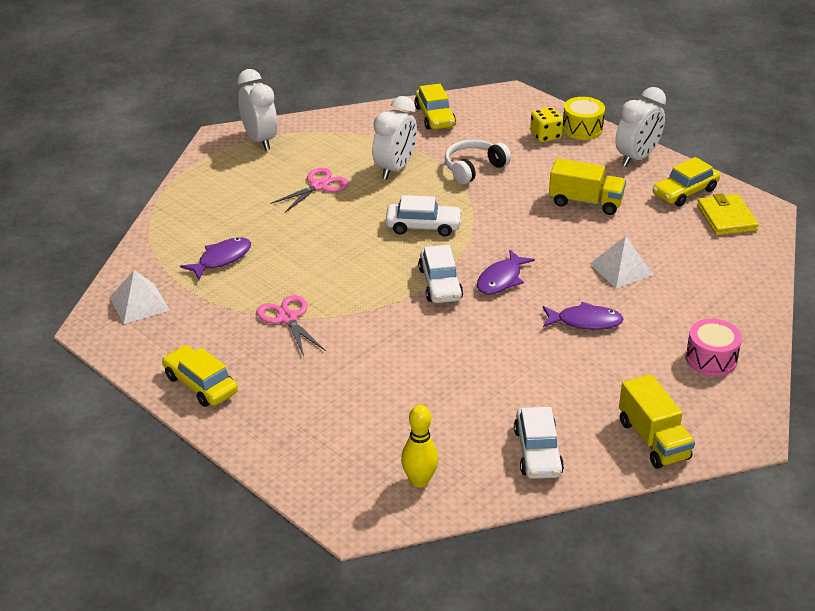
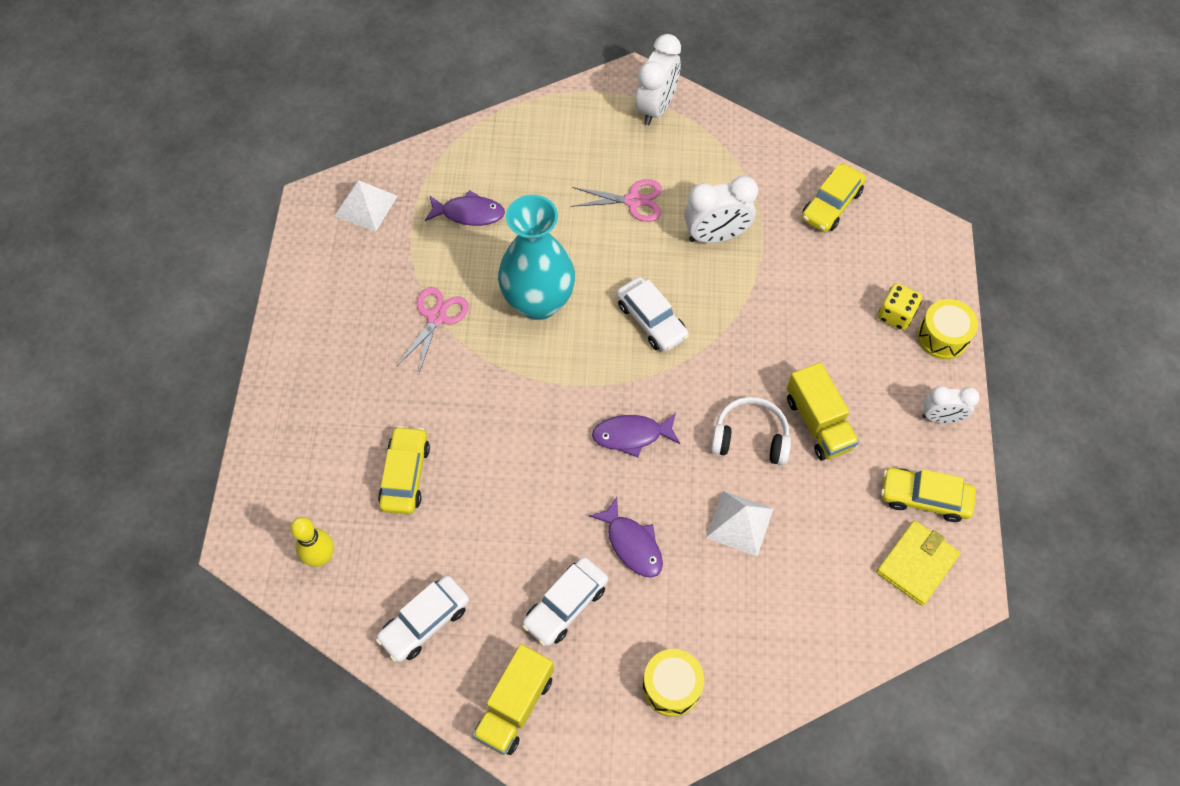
camera: 50 degrees right, 25 degrees up
yellow car [162,345,238,407] -> yellow car moved to [378,426,430,514]
white car [418,245,463,303] -> white car moved to [522,557,608,646]
white headphones [445,140,511,184] -> white headphones moved to [711,397,791,465]
white clock [615,87,666,167] -> white clock [922,386,980,423], size x0.64
pink drum [686,319,742,376] -> yellow drum [643,649,704,717]
none -> turquoise vase [498,195,575,320]

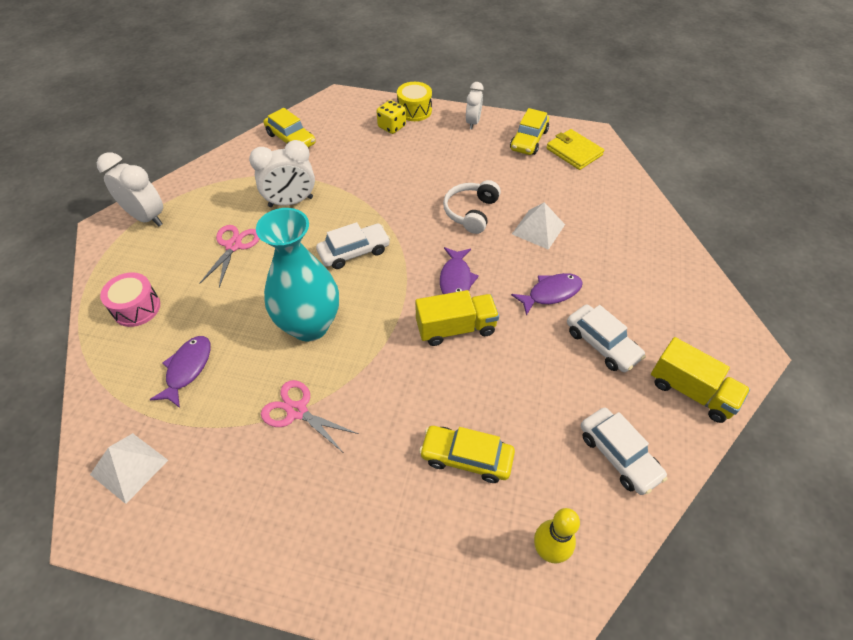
camera: 80 degrees left, 10 degrees down
yellow drum [643,649,704,717] -> none
white clock [684,176,758,243] -> white clock turned 75 degrees clockwise [249,140,315,207]
yellow truck [787,362,859,461] -> yellow truck moved to [415,290,499,346]
none -> pink drum [100,272,160,327]

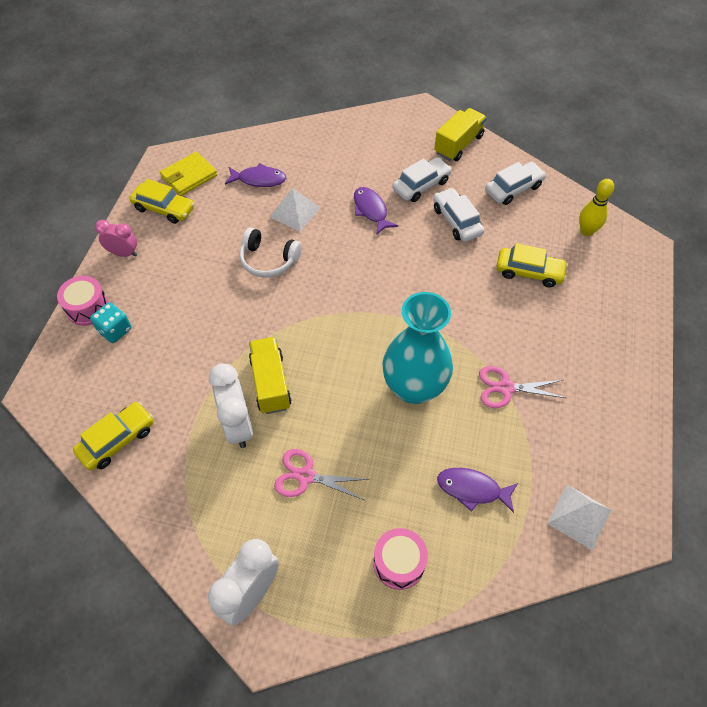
camera: 90 degrees left, 5 degrees up
pink scissors [261,380,358,452] -> pink scissors turned 60 degrees clockwise [479,366,566,408]
white car [316,222,391,269] -> white car moved to [433,188,484,242]
yellow dice [377,100,406,134] -> turquoise dice [90,302,131,343]
yellow drum [397,82,432,121] -> pink drum [57,276,109,326]
yellow truck [415,290,499,346] -> yellow truck moved to [249,337,292,414]
yellow car [419,426,515,483] -> yellow car turned 90 degrees counterclockwise [496,243,568,287]
purple fish [440,247,479,294] -> purple fish moved to [225,163,286,187]
white clock [466,82,484,129] -> pink clock [95,220,137,257]

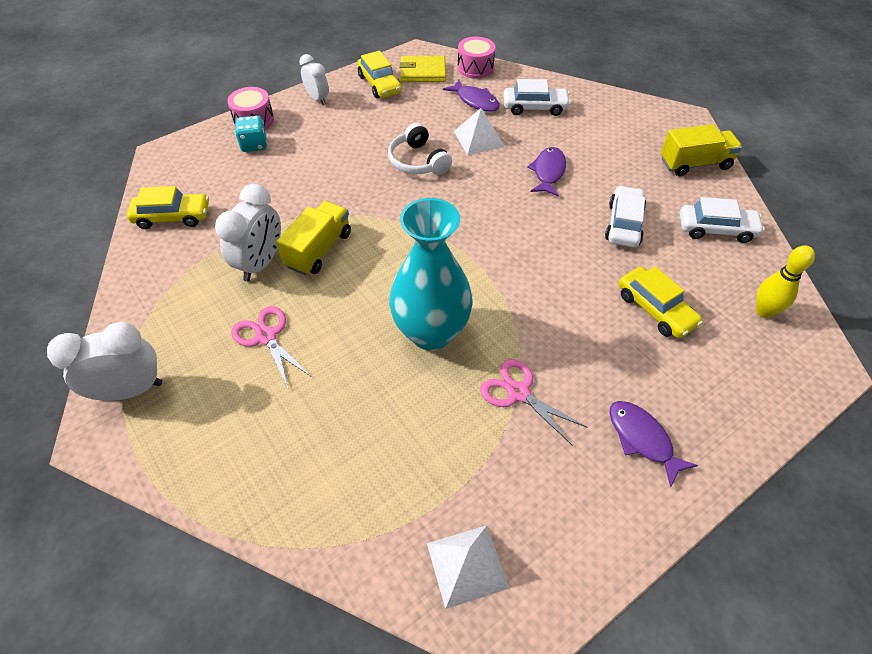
camera: 40 degrees right, 5 degrees down
pink clock [95,220,137,257] -> white clock [299,54,329,105]
pink drum [373,528,428,590] -> pink drum moved to [457,37,495,79]
white car [392,157,452,202] -> white car moved to [504,79,571,116]
purple fish [437,468,518,513] -> purple fish moved to [610,401,698,488]

